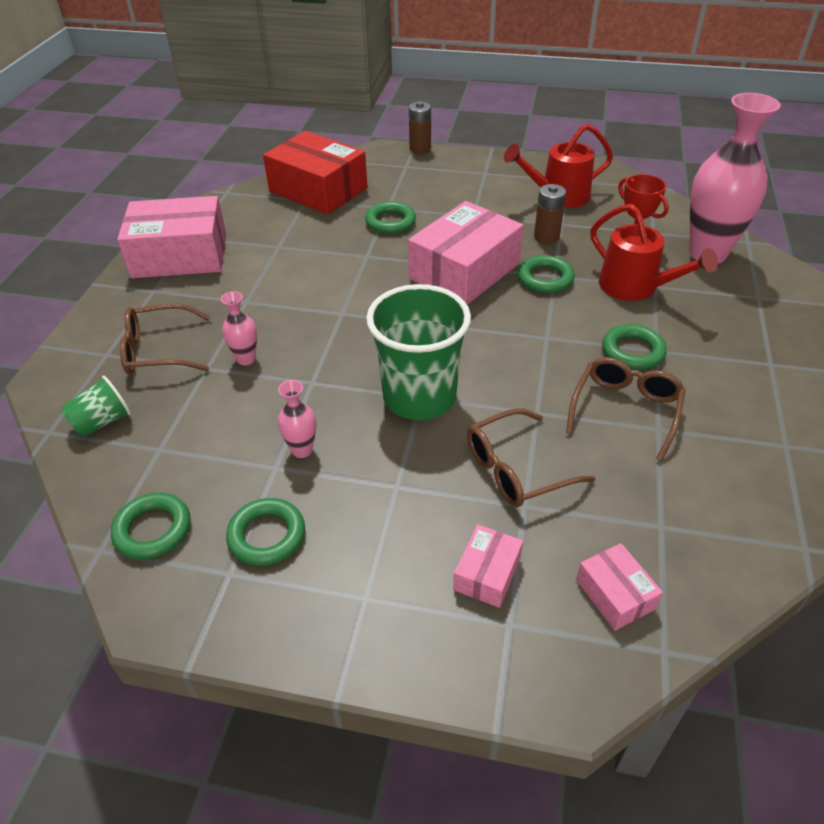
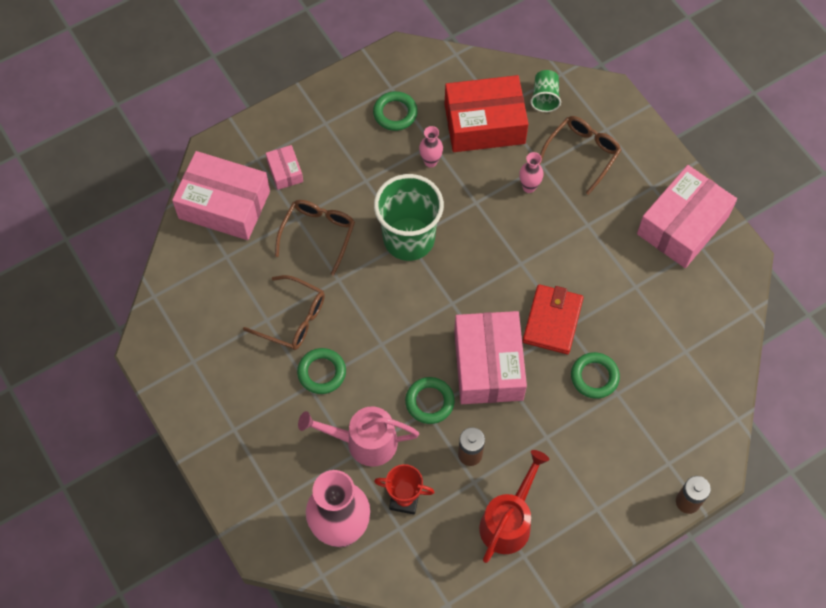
camera: 135 degrees right, 20 degrees up
green ring [111,493,190,560] -> none
red box [263,131,368,215] -> red box moved to [445,75,528,152]
brown glasses [566,357,685,461] -> brown glasses turned 45 degrees counterclockwise [243,275,325,350]
pink box [576,543,663,631] -> pink box [172,151,270,240], size x2.15
red watering can [591,204,718,301] -> pink watering can [298,406,419,467]
none -> red wallet [522,284,584,354]

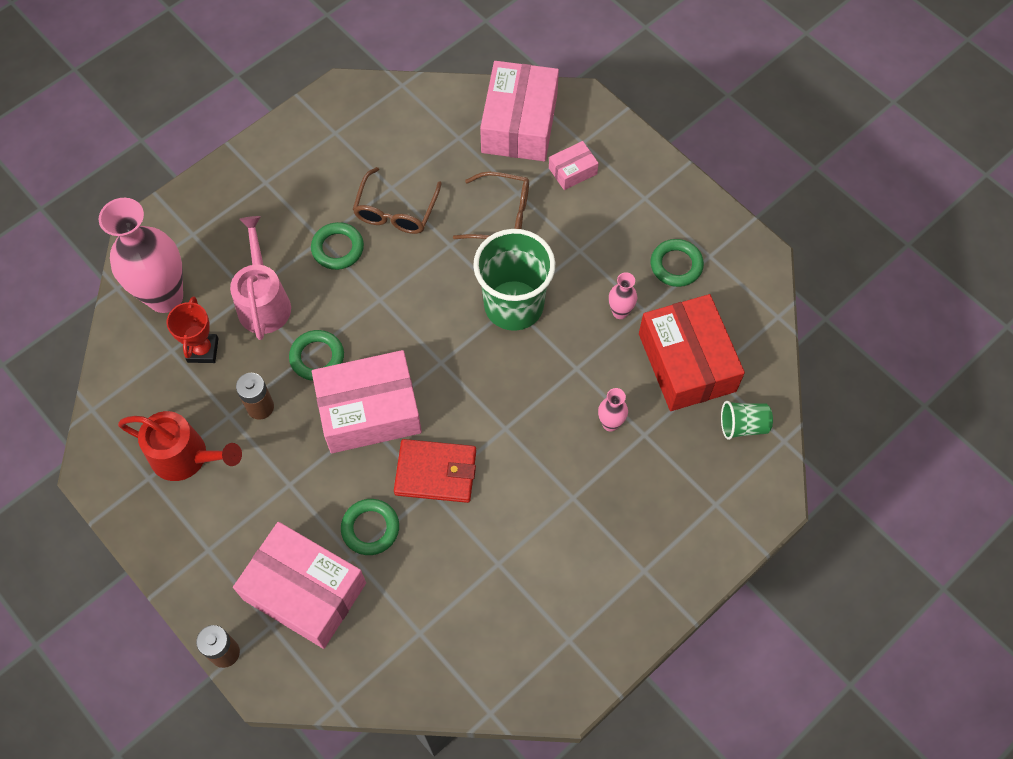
camera: 80 degrees right, 0 degrees up
brown glasses [540,116,621,195] -> none
pink box [637,165,737,268] -> pink box moved to [233,522,366,649]

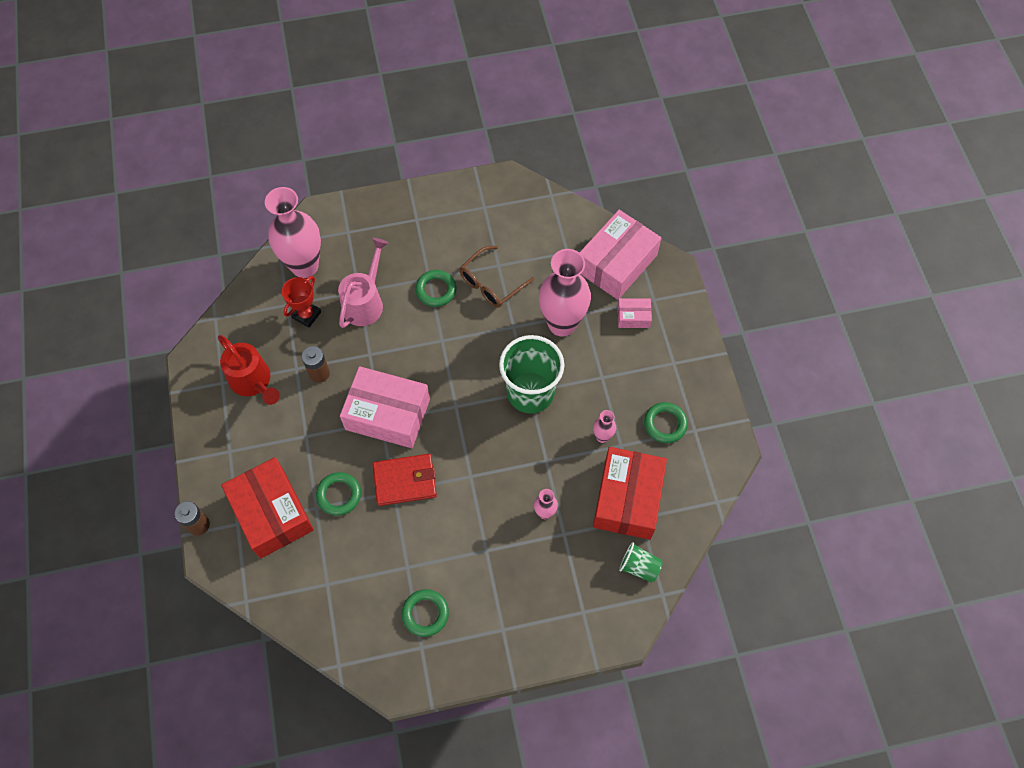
camera: 30 degrees right, 0 degrees up
pink box [233,522,366,649] -> red box [221,457,314,559]
green ring [289,330,344,381] -> green ring moved to [402,589,449,637]
red wallet [394,439,476,503] -> red wallet turned 45 degrees counterclockwise [372,454,437,506]
brown glasses [453,171,529,239] -> pink vase [539,249,591,336]

